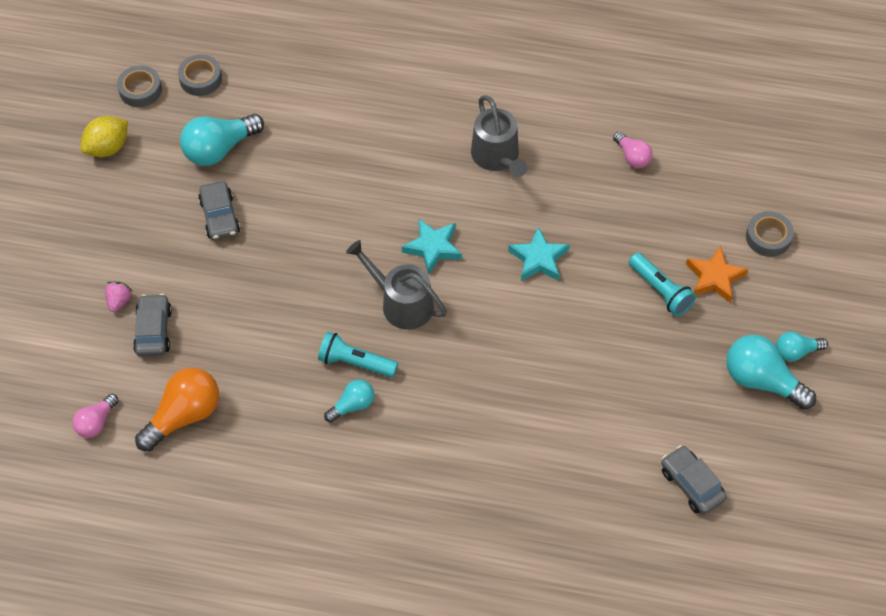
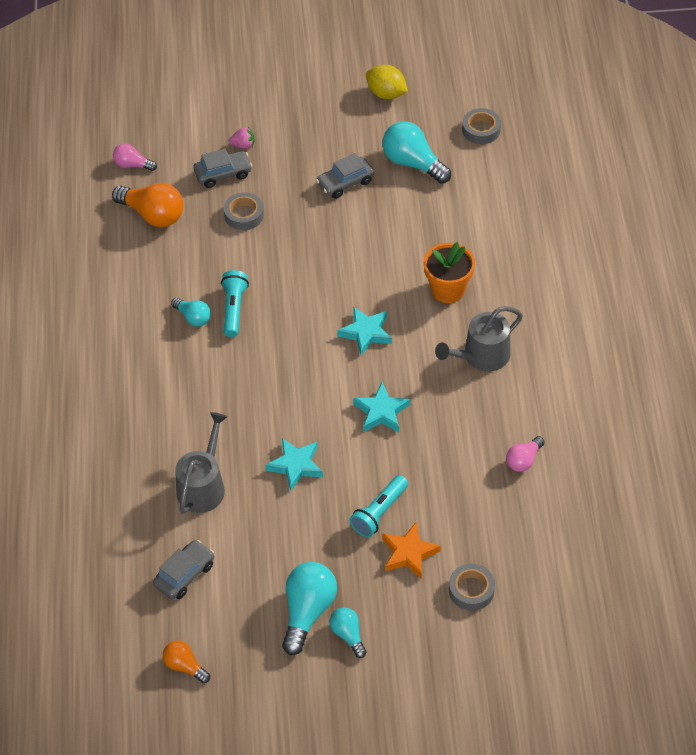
camera: 75 degrees right, 5 degrees down
grey tape [117,65,162,107] -> grey tape moved to [224,192,264,230]
grey watering can [346,240,447,330] -> grey watering can moved to [175,412,228,514]
none -> orange light bulb [163,640,210,683]
none -> turquoise star [265,438,323,491]
none -> orange flower pot [424,242,475,303]

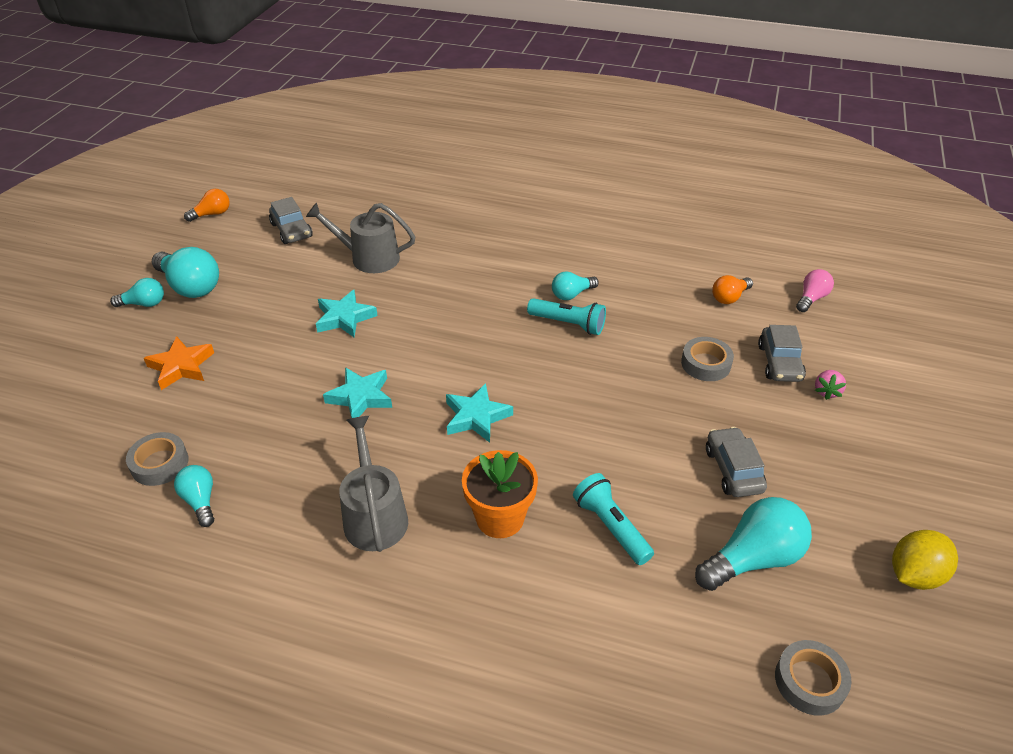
camera: 110 degrees right, 10 degrees down
orange light bulb [112,183,183,227] -> orange light bulb [712,275,753,304], size x0.57
grey watering can [175,412,228,514] -> grey watering can turned 150 degrees clockwise [306,202,415,273]
turquoise flashlight [349,475,408,537] -> turquoise flashlight moved to [573,473,654,565]
grey tape [449,564,495,611] -> grey tape moved to [126,432,188,486]
pink light bulb [506,436,545,472] -> turquoise light bulb [174,465,214,527]

